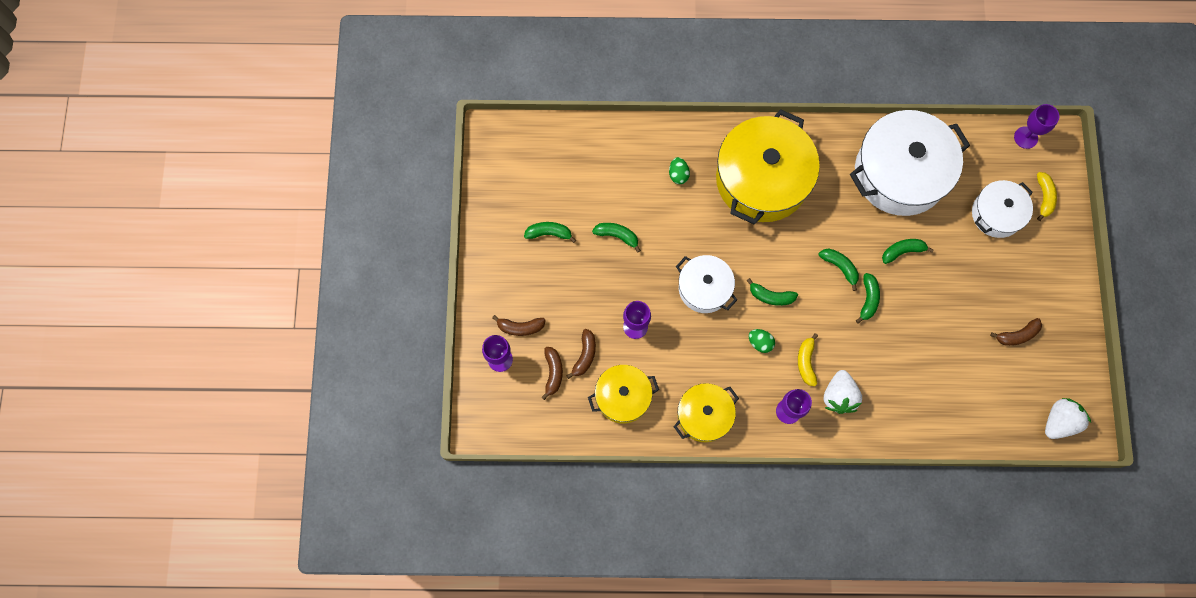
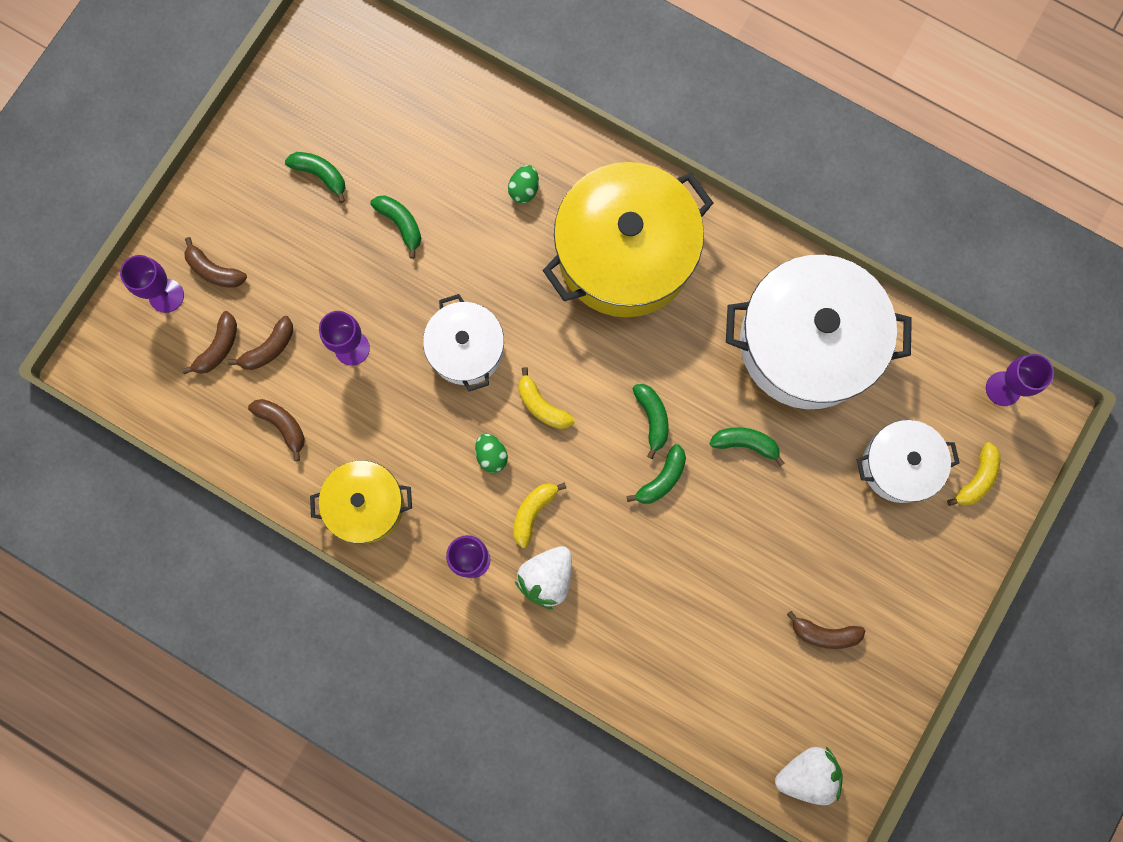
camera: 30 degrees right, 5 degrees up
yellow pot [588,365,659,424] -> brown banana [248,399,305,461]
green banana [746,278,798,306] -> yellow banana [518,367,575,429]

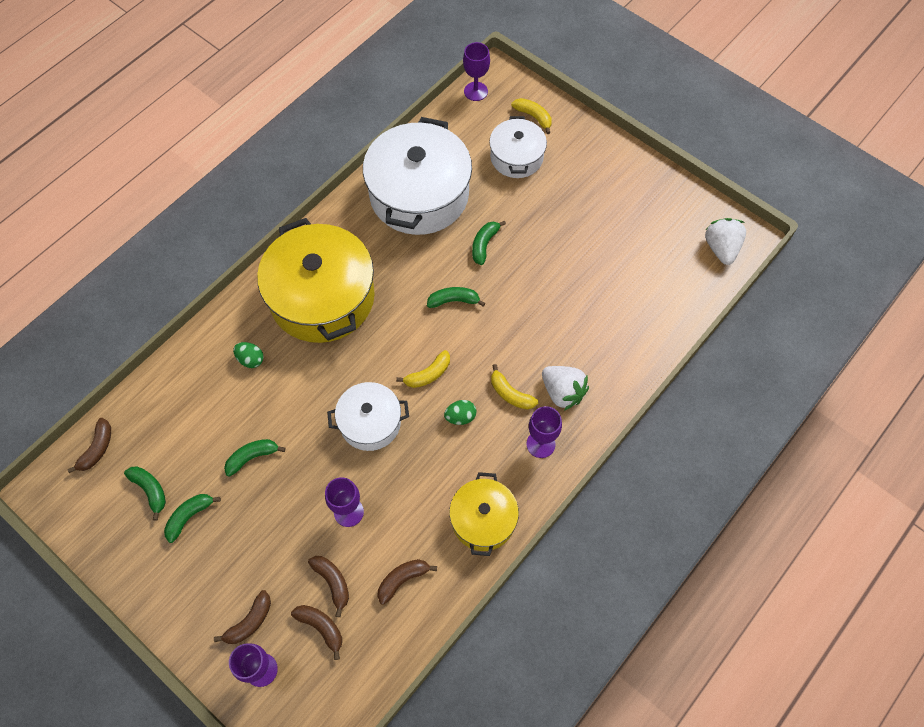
camera: 80 degrees left, 15 degrees down
green banana [627,444,686,504] -> green banana moved to [124,466,166,521]
brown banana [787,611,865,649] -> brown banana moved to [67,418,111,473]

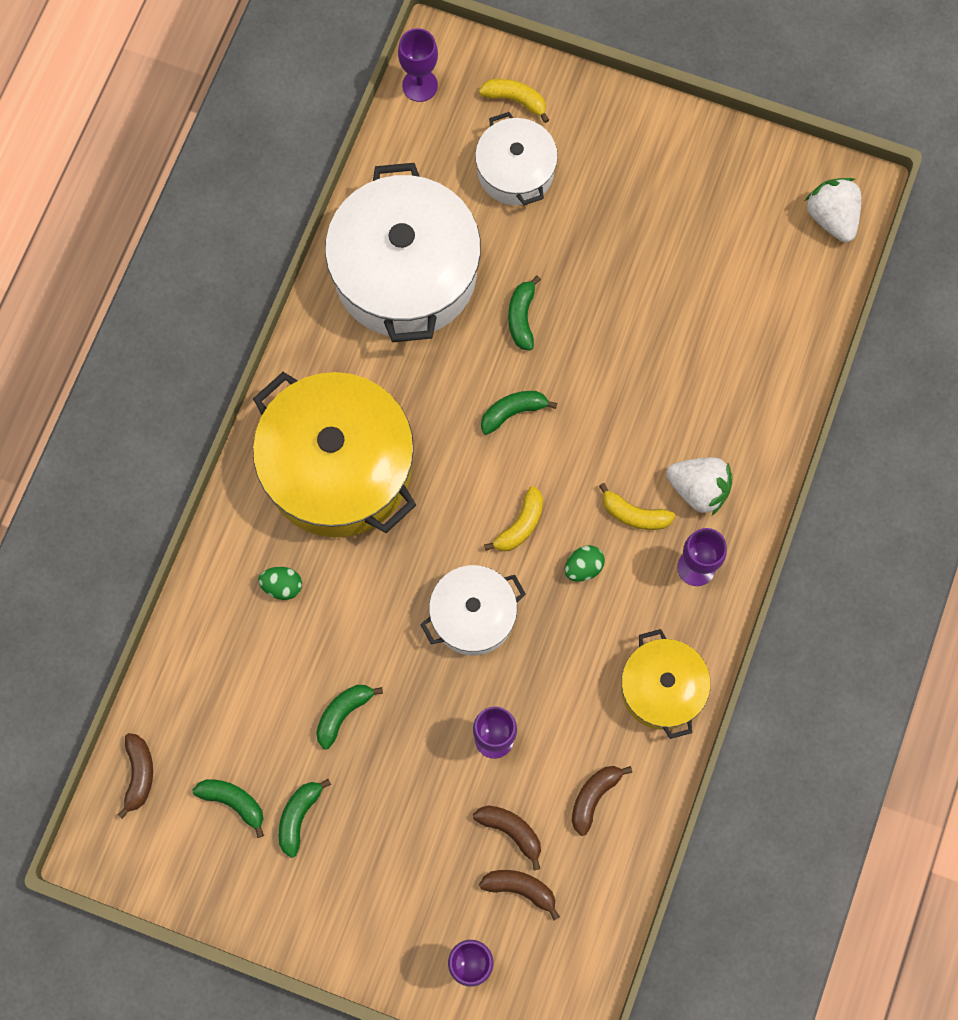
camera: 20 degrees left, 10 degrees up
brown banana [214,590,271,644] -> none

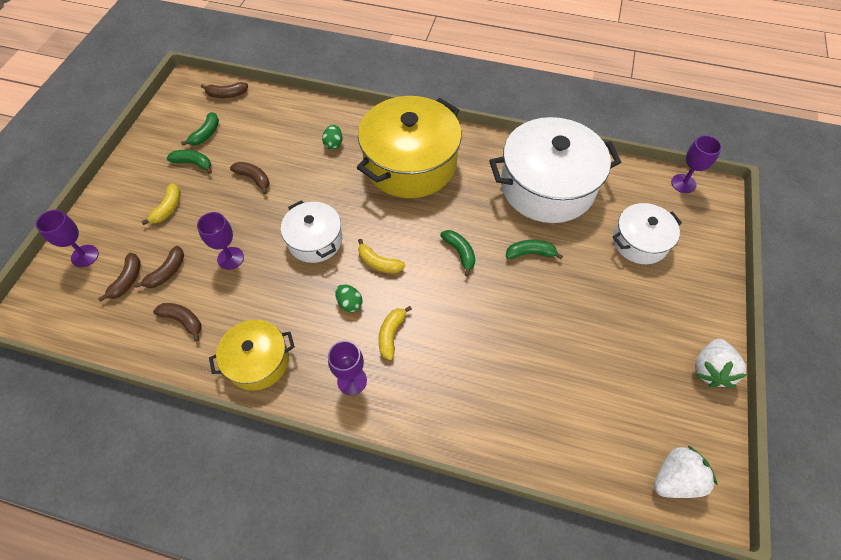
camera: 85 degrees right, 15 degrees down
green banana [316,685,383,749] -> brown banana [230,162,269,194]
yellow banana [479,79,549,123] -> yellow banana moved to [141,183,180,225]
white strawberry [666,457,733,515] -> white strawberry moved to [695,339,746,388]

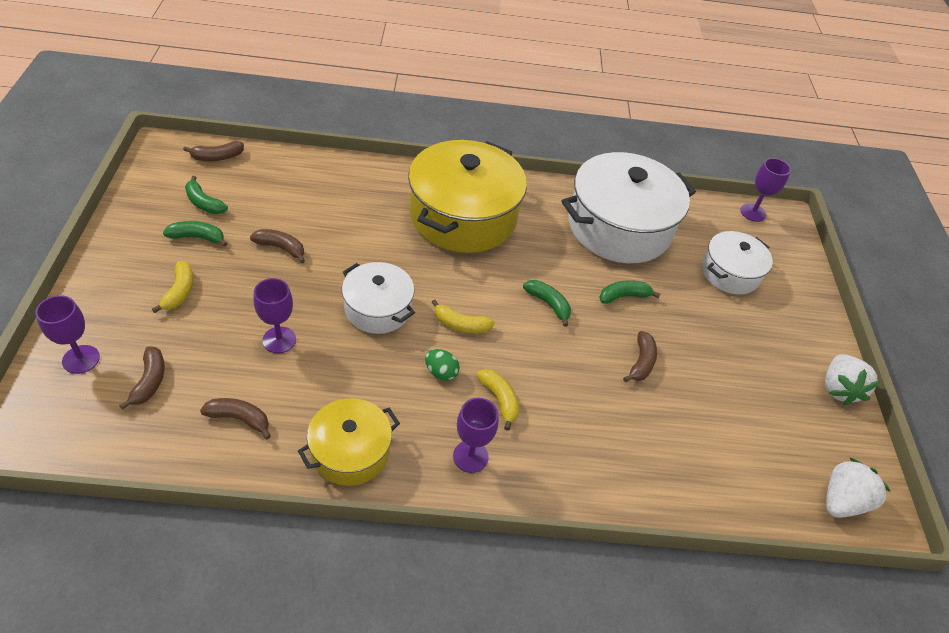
camera: 20 degrees left, 10 degrees down
brown banana [134,246,184,288] -> brown banana moved to [623,331,657,382]
green banana [181,112,219,146] -> green banana turned 120 degrees clockwise [185,176,228,214]
green egg [322,125,343,150] -> none
yellow banana [378,306,412,360] -> yellow banana turned 150 degrees clockwise [476,369,519,431]

